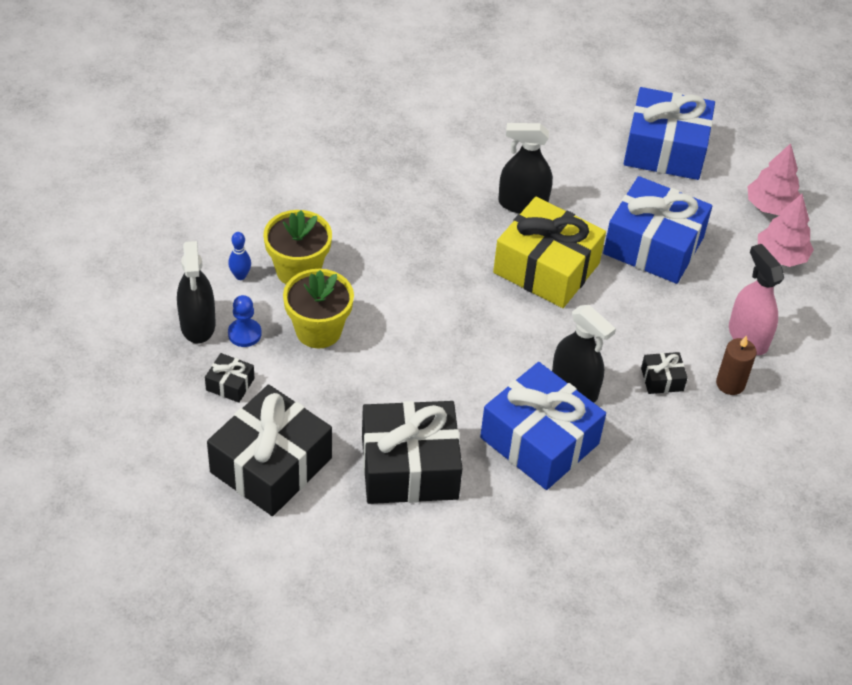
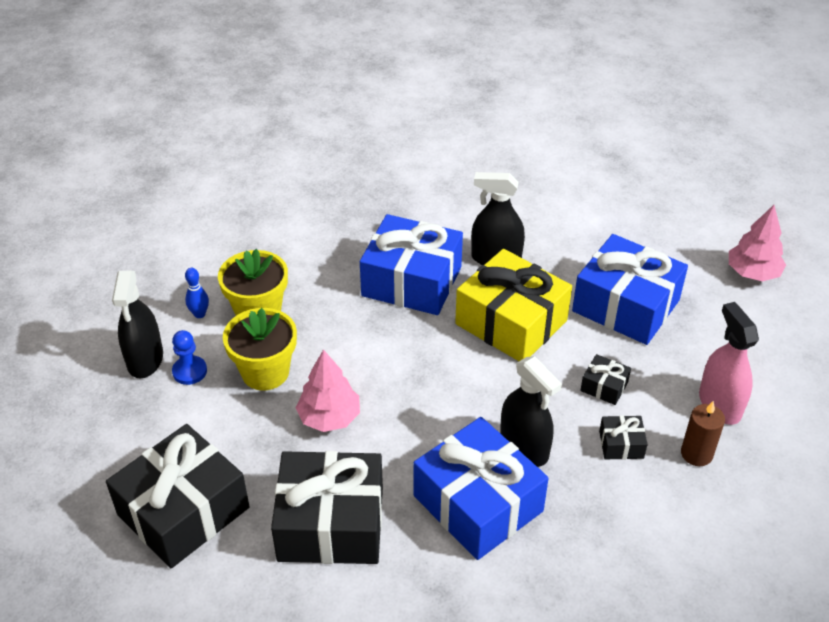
camera: 10 degrees right, 5 degrees down
black gift [205,353,255,403] -> black gift moved to [580,354,631,405]
blue gift [624,87,715,180] -> blue gift moved to [360,214,463,315]
pink tree [758,194,814,267] -> pink tree moved to [296,349,360,432]

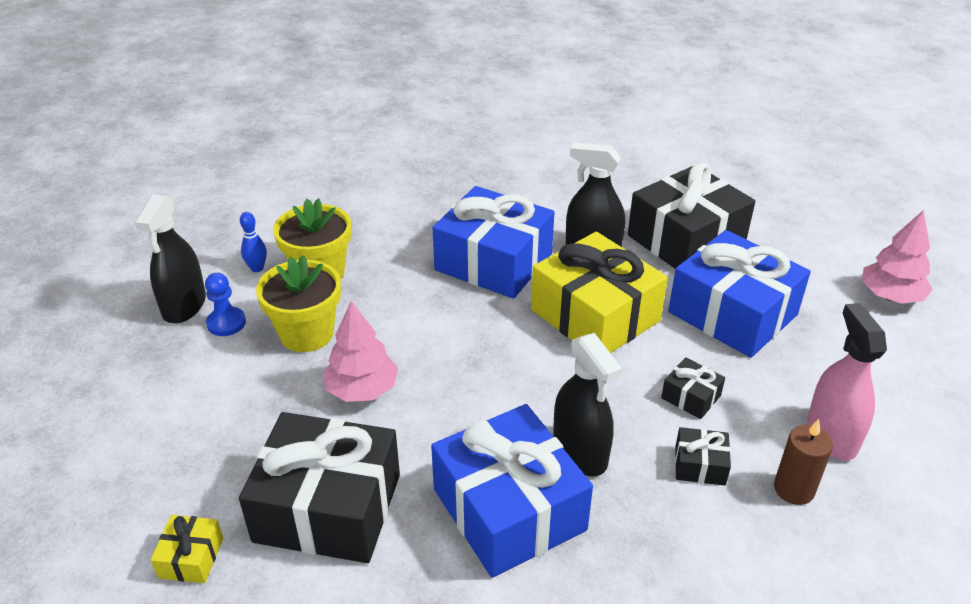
camera: 10 degrees right, 5 degrees down
black gift [106,424,249,568] -> black gift moved to [628,162,755,269]
none -> yellow gift [151,515,223,583]

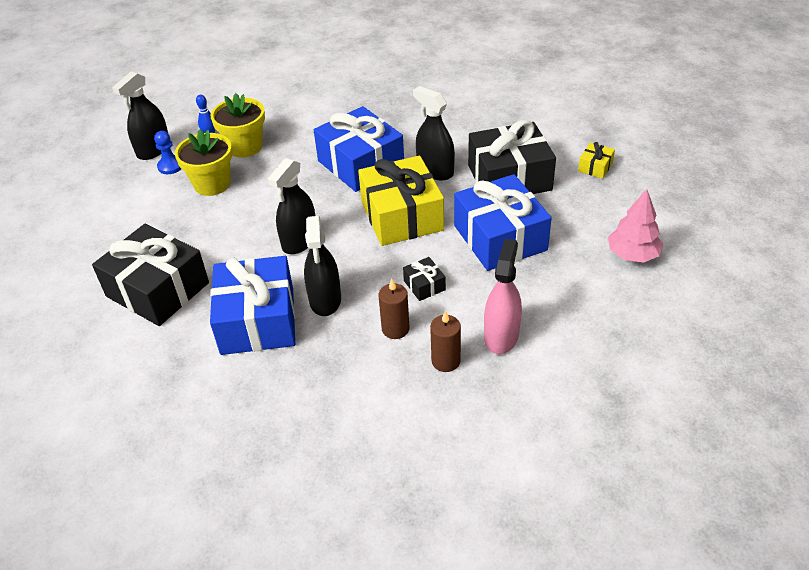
camera: 25 degrees right, 5 degrees up
yellow gift [151,515,223,583] -> yellow gift moved to [578,142,615,179]
pink tree [323,301,398,402] -> none
black gift [675,427,731,486] -> brown candle [379,279,410,339]
none -> black spray bottle [268,158,315,254]

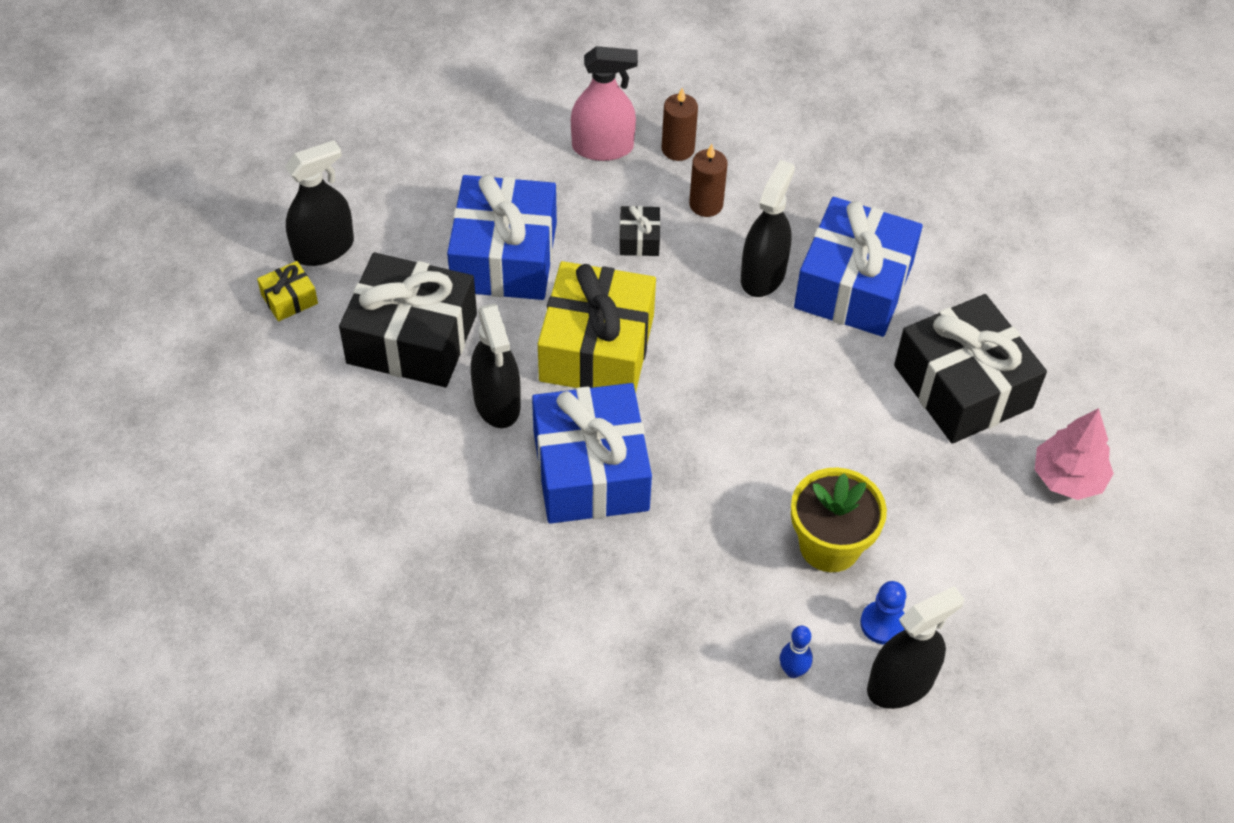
camera: 155 degrees left, 10 degrees up
yellow flower pot [211,93,265,158] -> none
black spray bottle [268,158,315,254] -> black spray bottle moved to [285,140,354,266]
pink spray bottle [484,239,522,354] -> pink spray bottle turned 135 degrees counterclockwise [571,46,638,161]
pink tree [608,189,663,263] -> pink tree moved to [1035,408,1114,500]

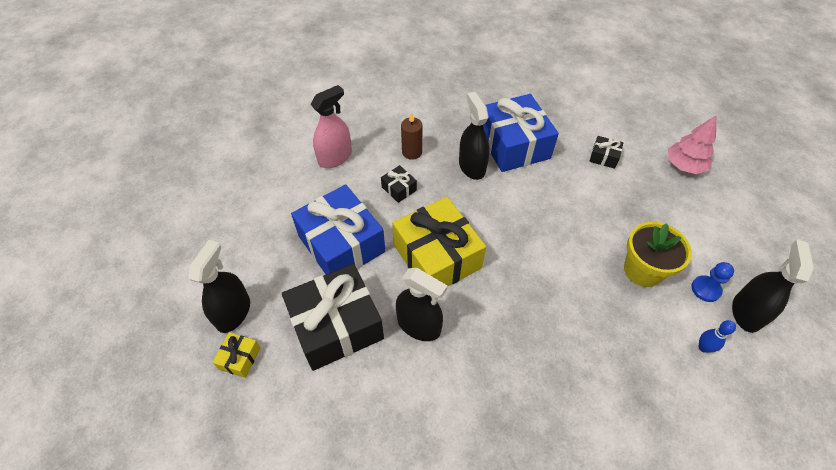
camera: 40 degrees left, 0 degrees up
blue gift [532,383,652,524] -> none
brown candle [662,88,698,161] -> none
black gift [894,294,1047,444] -> black gift [589,136,623,169], size x0.42

